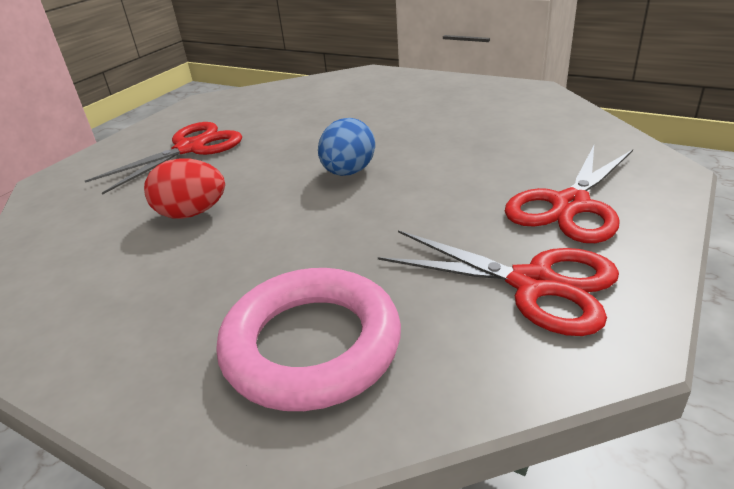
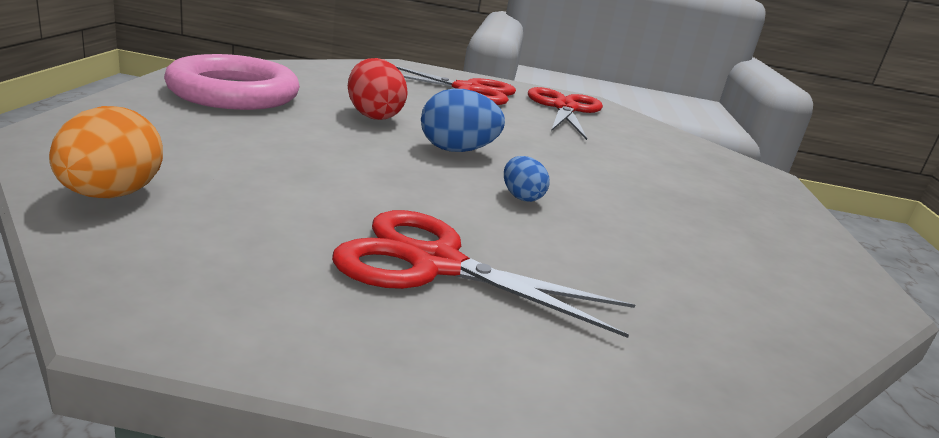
camera: 120 degrees left, 10 degrees down
red egg [144,159,225,219] -> red egg moved to [348,58,408,120]
pink ring [216,268,401,411] -> pink ring moved to [164,54,300,110]
none -> orange egg [49,106,163,198]
none -> blue egg [504,156,550,202]

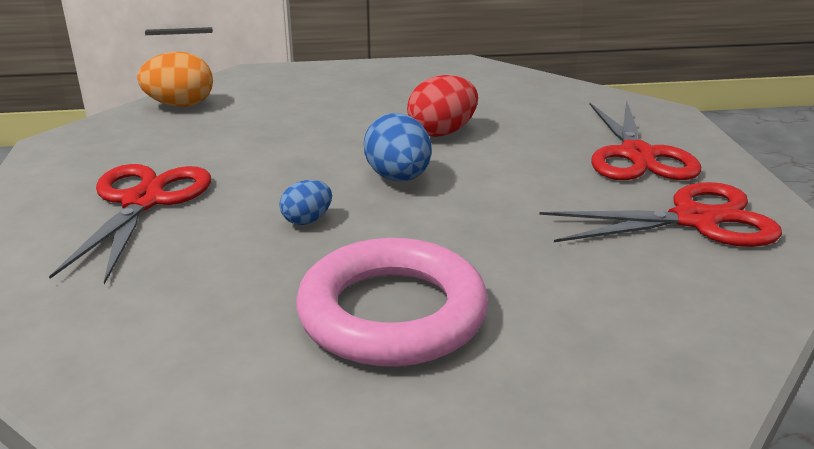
camera: 80 degrees right, 5 degrees up
pink ring [164,54,300,110] -> pink ring moved to [296,238,488,367]

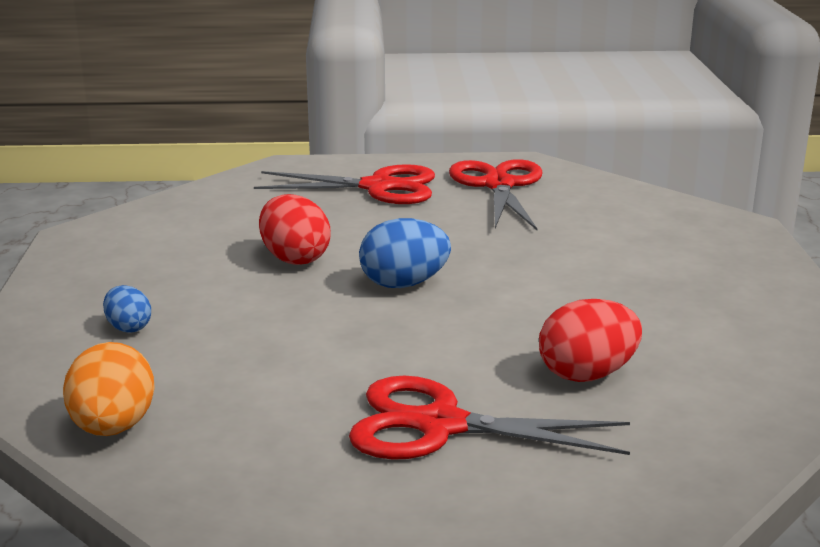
camera: 85 degrees left, 5 degrees down
blue egg [279,180,332,225] -> blue egg moved to [103,285,151,333]
pink ring [296,238,488,367] -> none
none -> red egg [539,299,642,382]

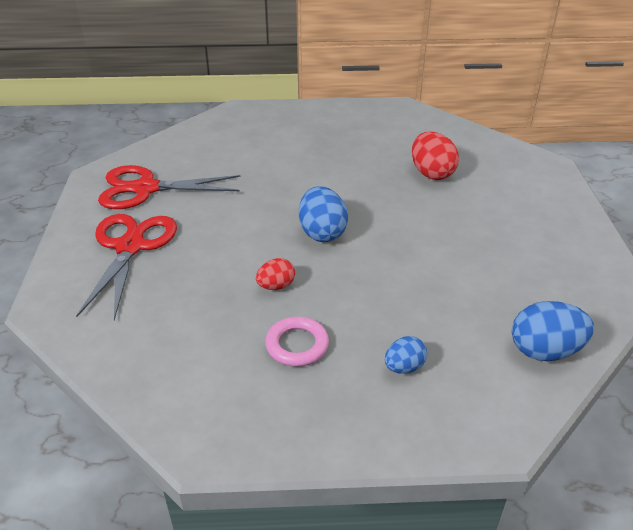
camera: 90 degrees left, 15 degrees up
orange egg [63,342,155,436] -> blue egg [512,301,594,361]
red egg [259,194,330,265] -> red egg [256,258,295,290], size x0.59
red scissors [349,376,630,460] -> none
none -> pink ring [265,317,329,367]

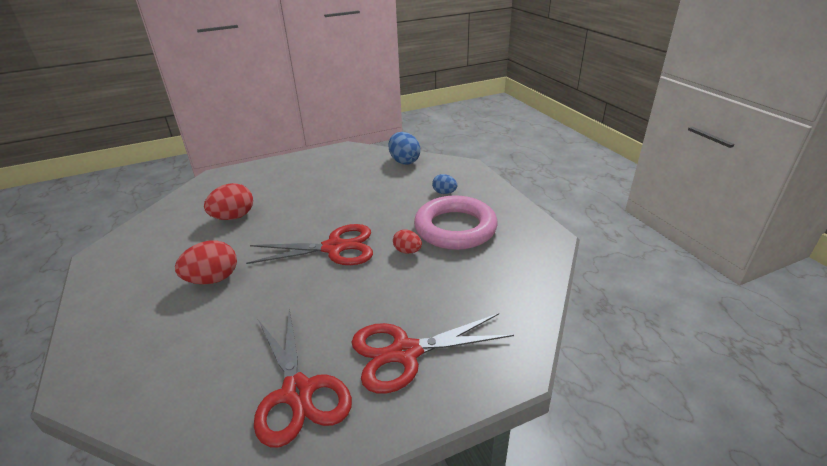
camera: 110 degrees left, 5 degrees down
pink ring [265,317,329,367] -> pink ring [414,196,498,250], size x2.00
blue egg [299,186,348,242] -> red scissors [246,224,373,265]
none -> red egg [175,240,237,284]

